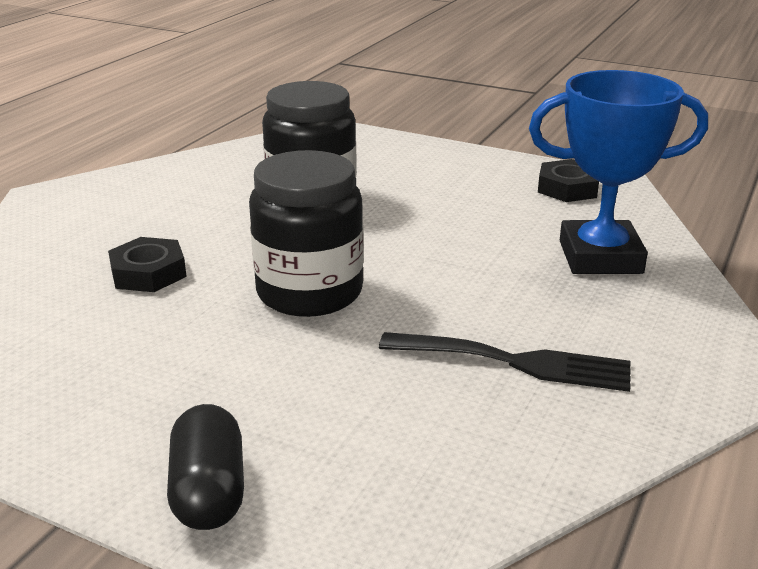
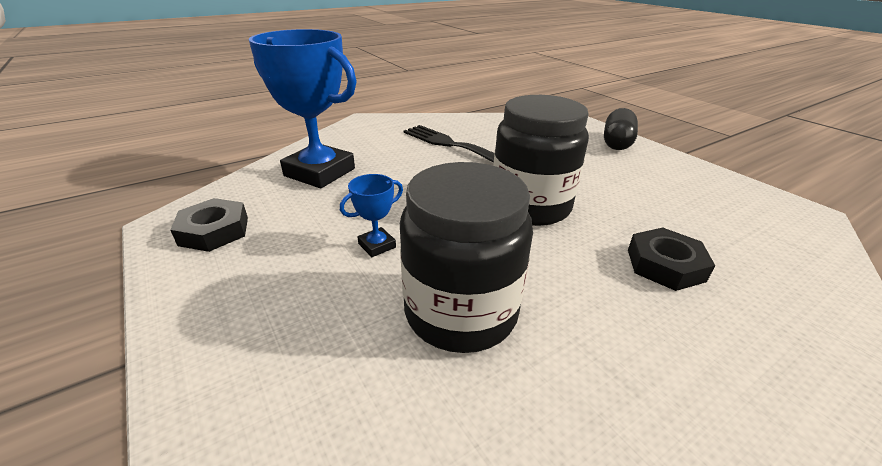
camera: 150 degrees left, 5 degrees up
none -> blue trophy [340,174,403,257]

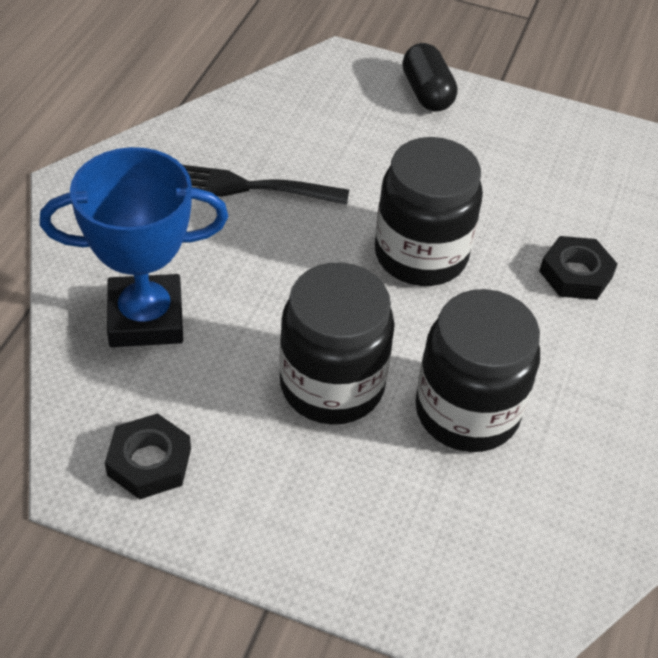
camera: 40 degrees left, 15 degrees up
blue trophy [340,174,403,257] -> black jar [279,263,395,425]

